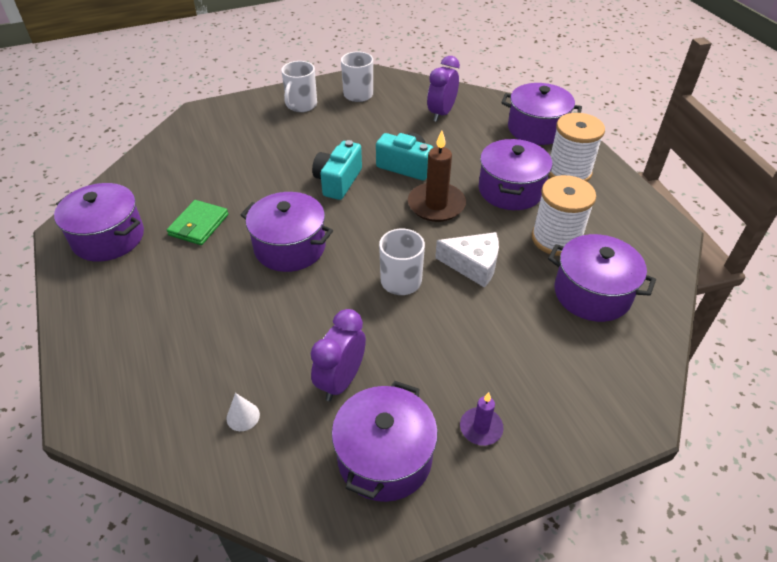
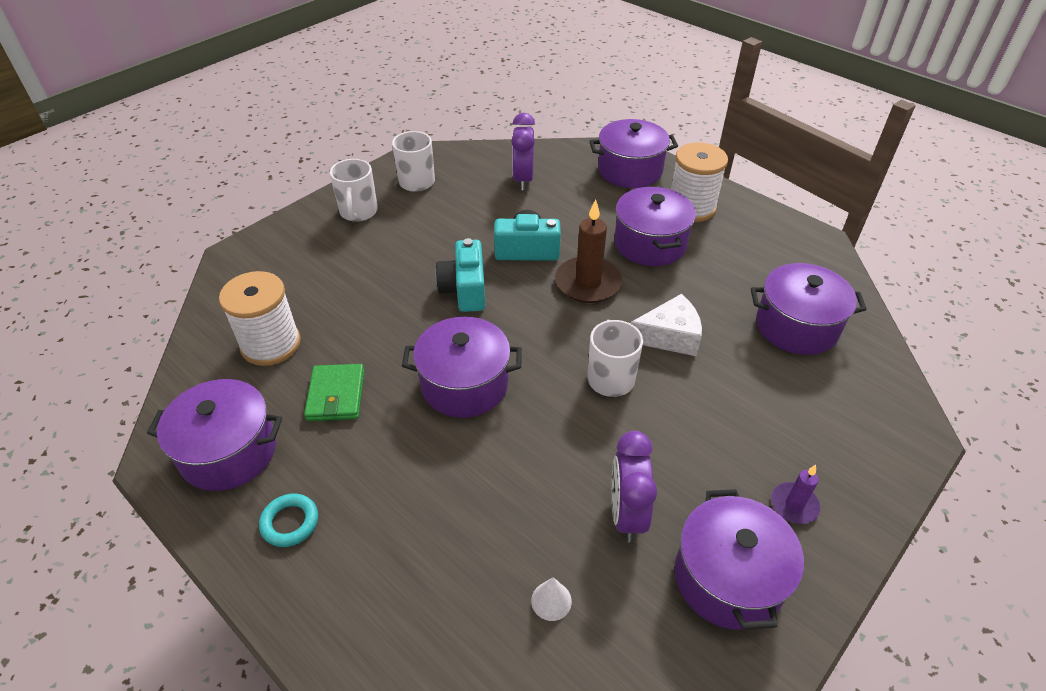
camera: 25 degrees left, 0 degrees up
white spool [531,175,596,256] -> white spool moved to [219,271,301,366]
none -> turquoise ring [259,493,318,547]

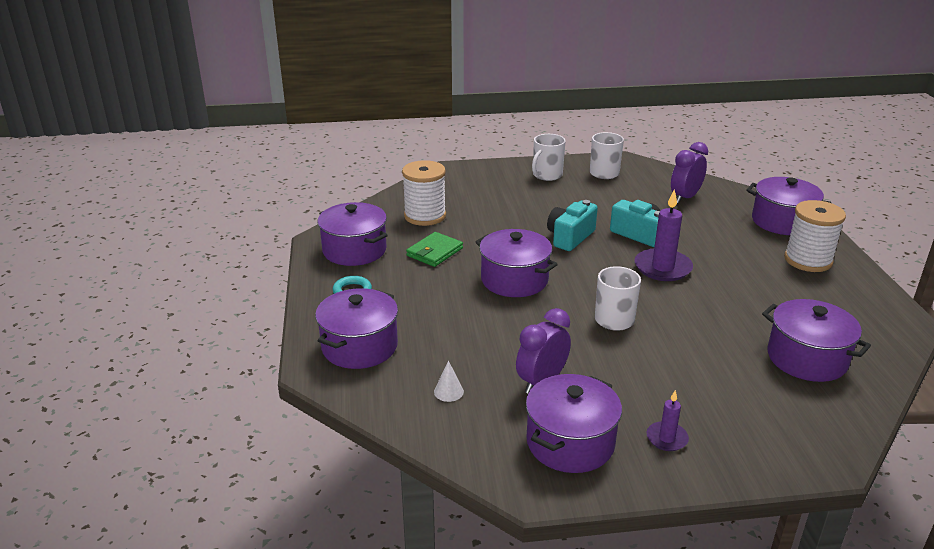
camera: 40 degrees right, 15 degrees down
brown candle [555,199,622,303] -> purple candle [635,189,693,281]
purple pot [614,187,696,266] -> purple pot moved to [315,288,398,369]
white cheese [630,294,702,356] -> none

